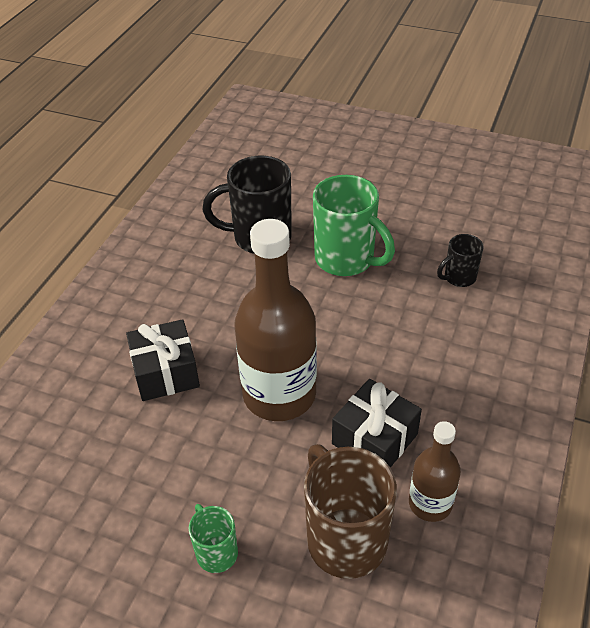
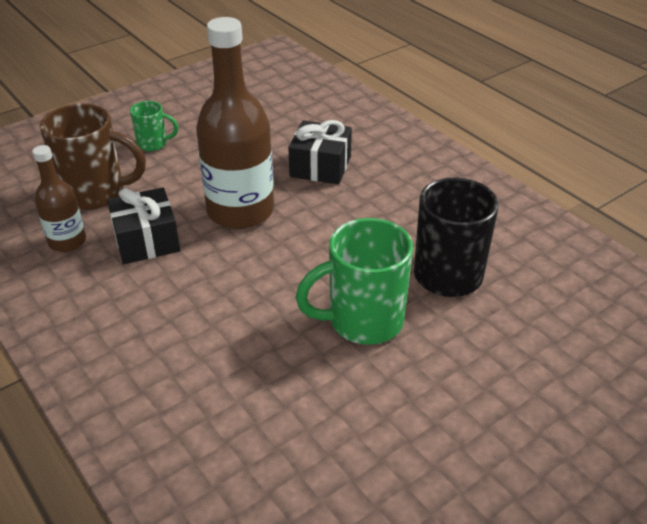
camera: 120 degrees right, 5 degrees down
black mug [437,234,484,287] -> none

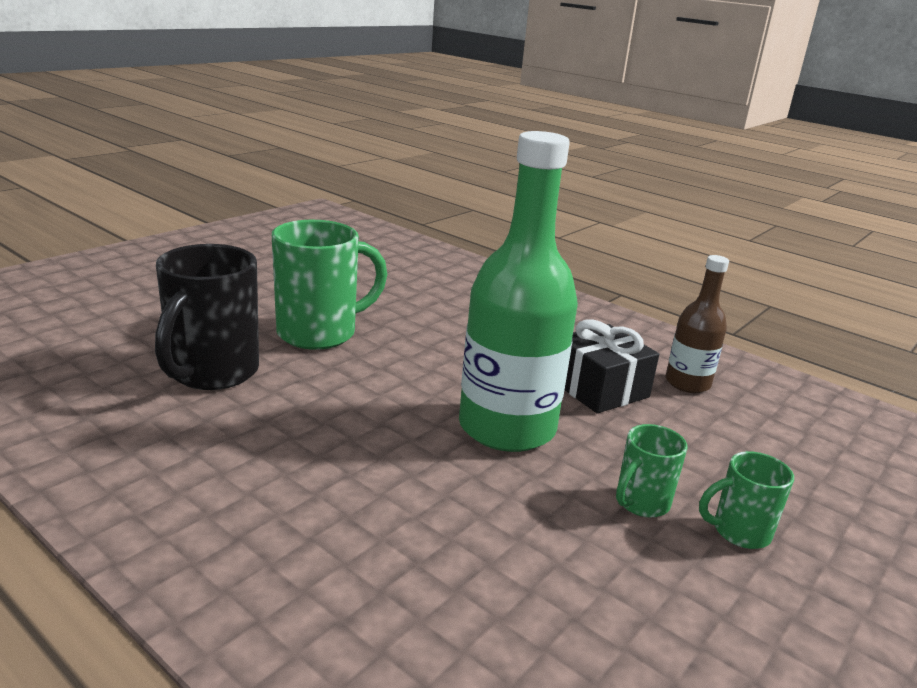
camera: 165 degrees right, 15 degrees down
brown mug [40,103,146,210] -> none
brown bottle [196,17,274,229] -> green bottle [459,131,578,452]
black gift [288,120,352,184] -> none
none -> green mug [616,424,687,518]

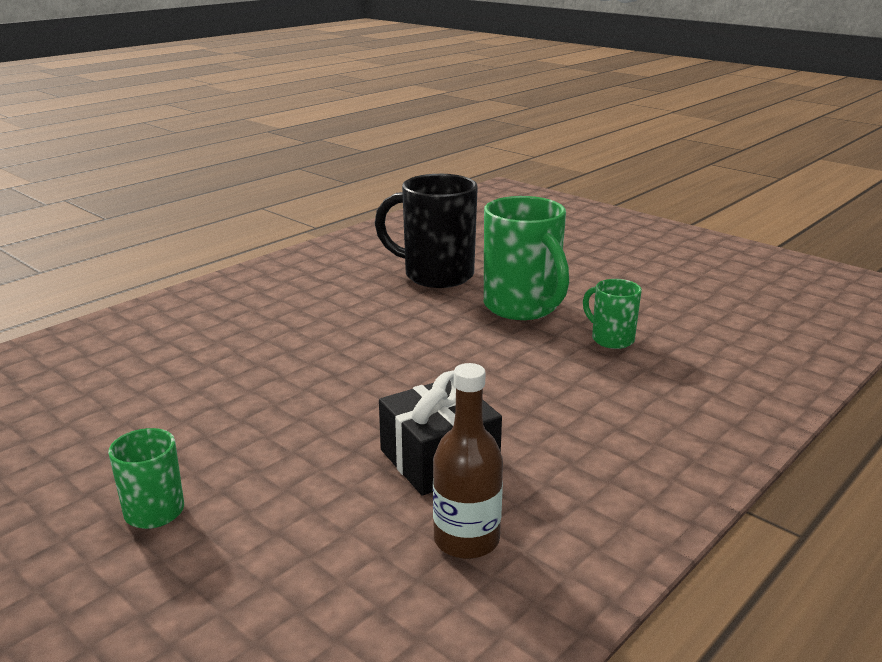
camera: 95 degrees right, 0 degrees up
green bottle [459,131,578,452] -> none
green mug [616,424,687,518] -> green mug moved to [583,279,642,349]

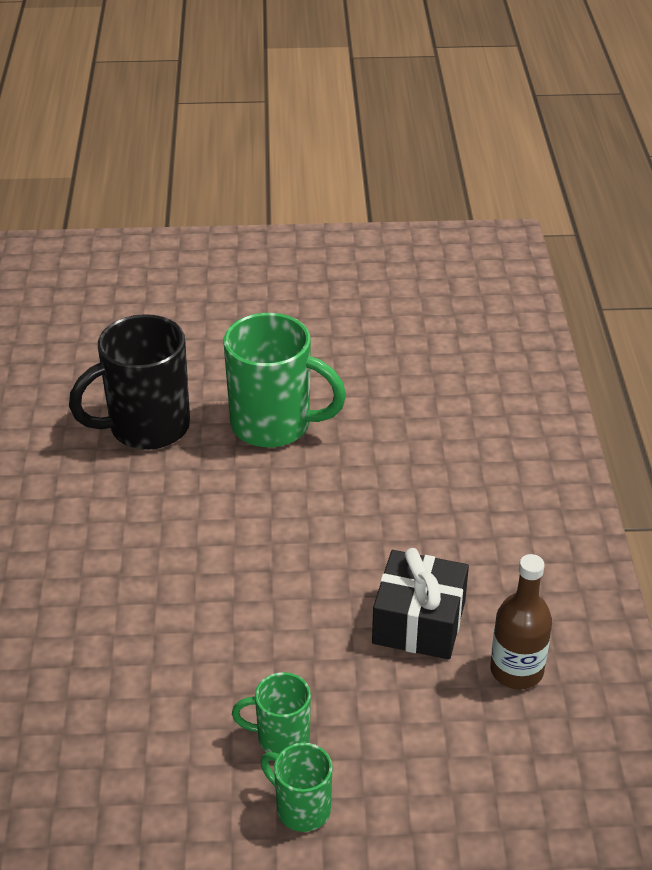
camera: 45 degrees left, 15 degrees up
green mug [583,279,642,349] -> green mug moved to [232,672,311,754]

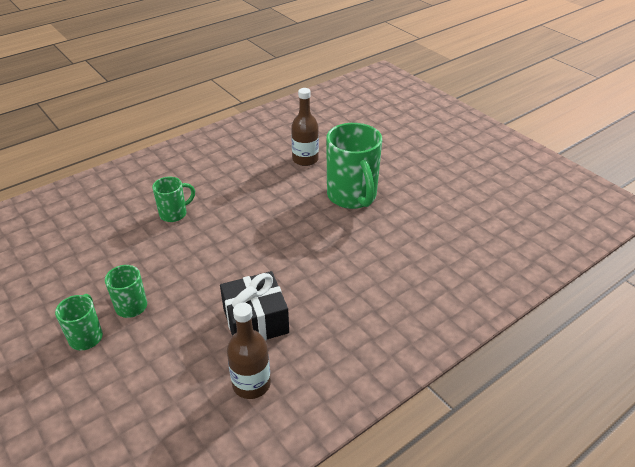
camera: 55 degrees right, 0 degrees up
black mug [69,314,190,450] -> brown bottle [291,88,319,166]
none -> green mug [152,177,195,222]

